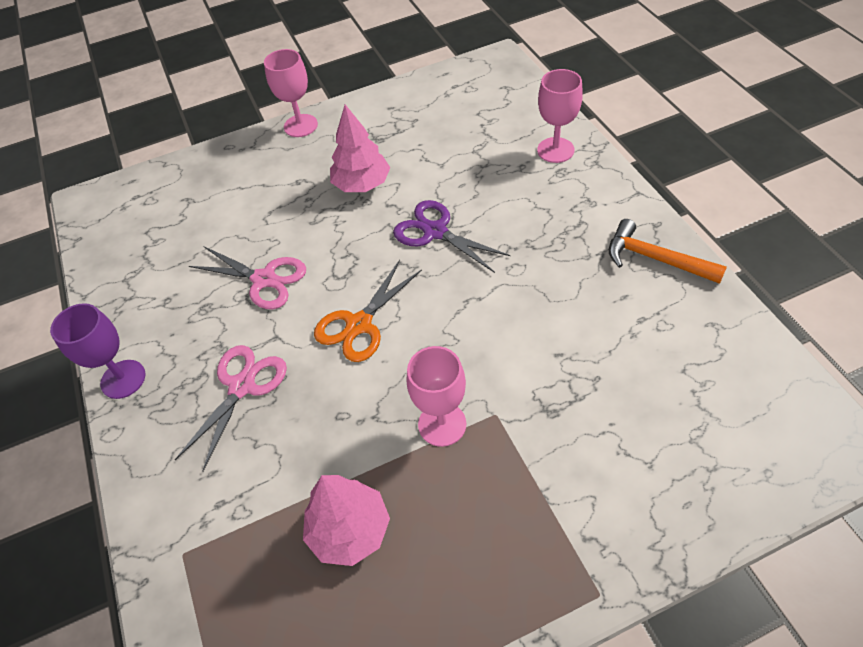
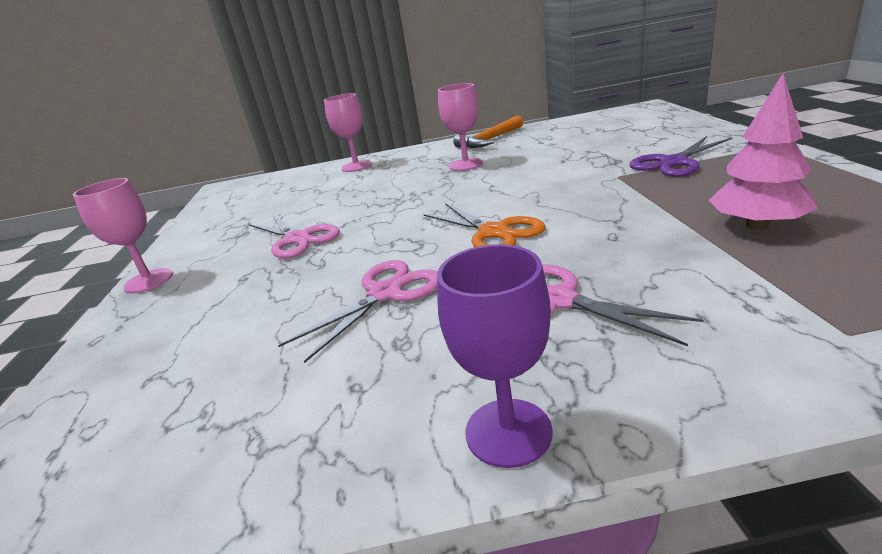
camera: 75 degrees left, 25 degrees down
pink tree [330,105,391,192] -> pink scissors [249,214,340,259]
purple scissors [393,200,511,273] -> purple scissors moved to [629,136,732,177]
pink goblet [407,346,466,447] -> pink goblet moved to [438,83,483,171]

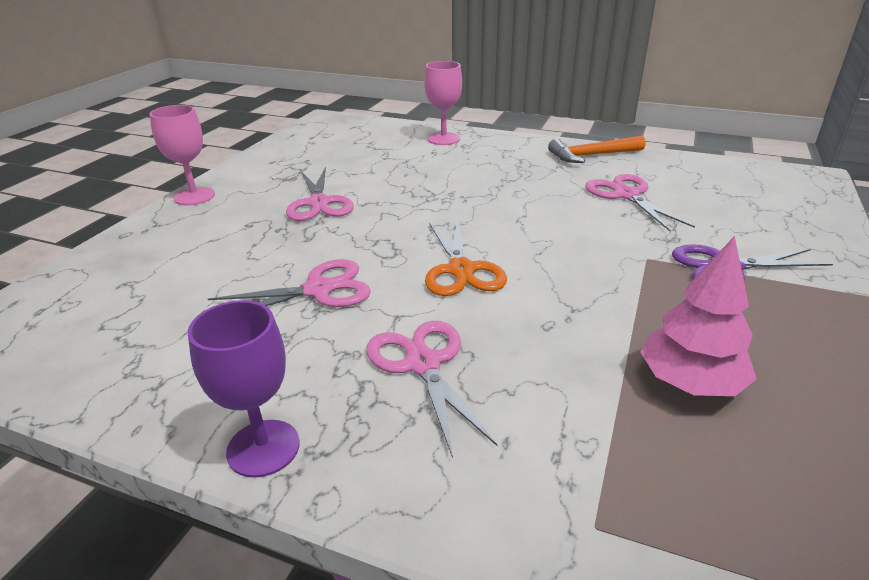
camera: 25 degrees right, 5 degrees up
pink goblet [438,83,483,171] -> none
none -> pink scissors [585,174,695,231]

